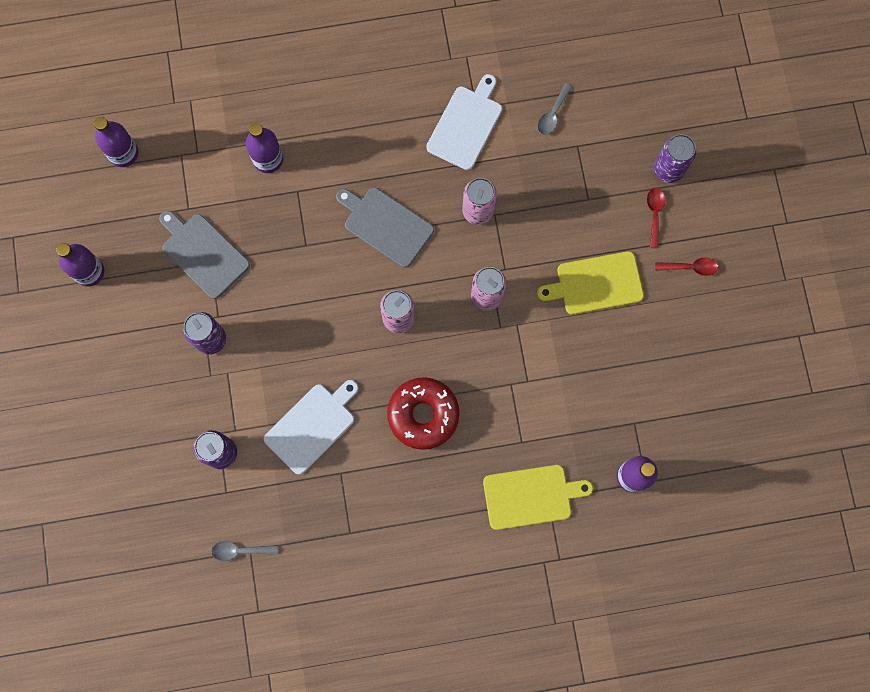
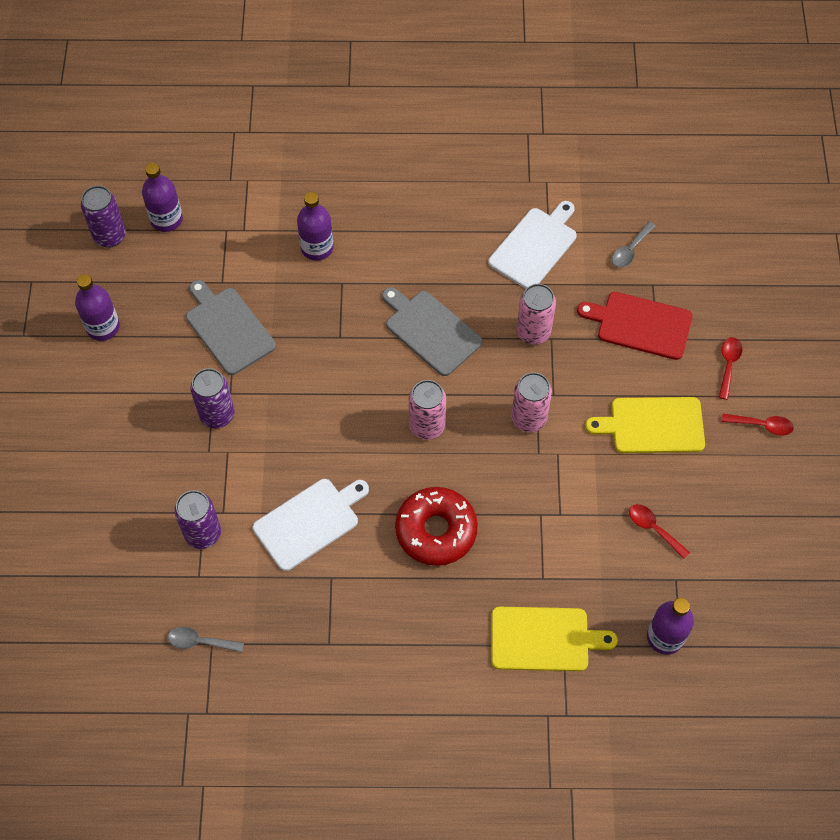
camera: 10 degrees right, 15 degrees down
purple can [654,134,696,183] -> purple can moved to [81,186,126,248]
none -> red cutting board [577,292,693,360]
none -> red spoon [629,504,690,559]

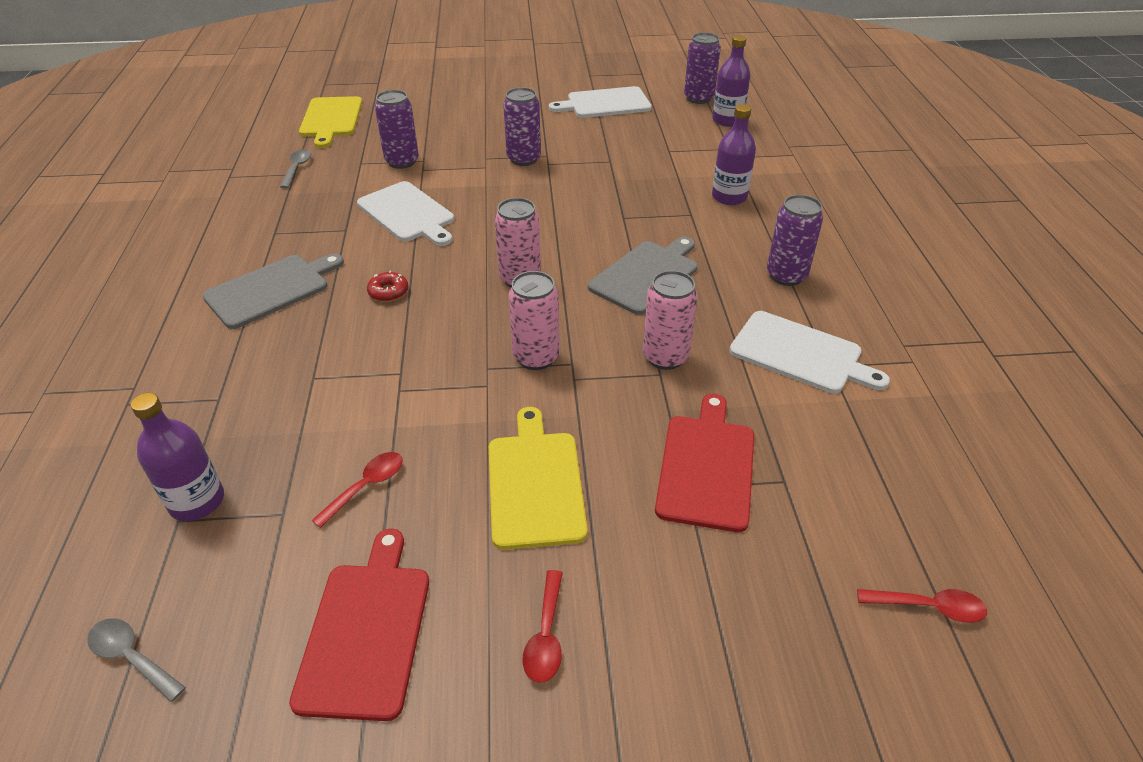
camera: 85 degrees right, 20 degrees down
purple bottle [75,274,120,341] -> white cutting board [549,86,652,118]
grey cutting board [186,280,276,375] -> grey cutting board moved to [202,254,344,329]
red donut [395,487,478,566] -> red donut [367,271,408,302], size x0.44
yellow cutting board [491,607,618,671] -> yellow cutting board moved to [299,96,362,148]
grey spoon [612,222,656,267] -> grey spoon moved to [87,618,186,702]
red spoon [719,337,742,400] -> red spoon moved to [857,589,987,623]
none -> red cutting board [289,529,429,721]
none -> purple can [767,195,823,286]

